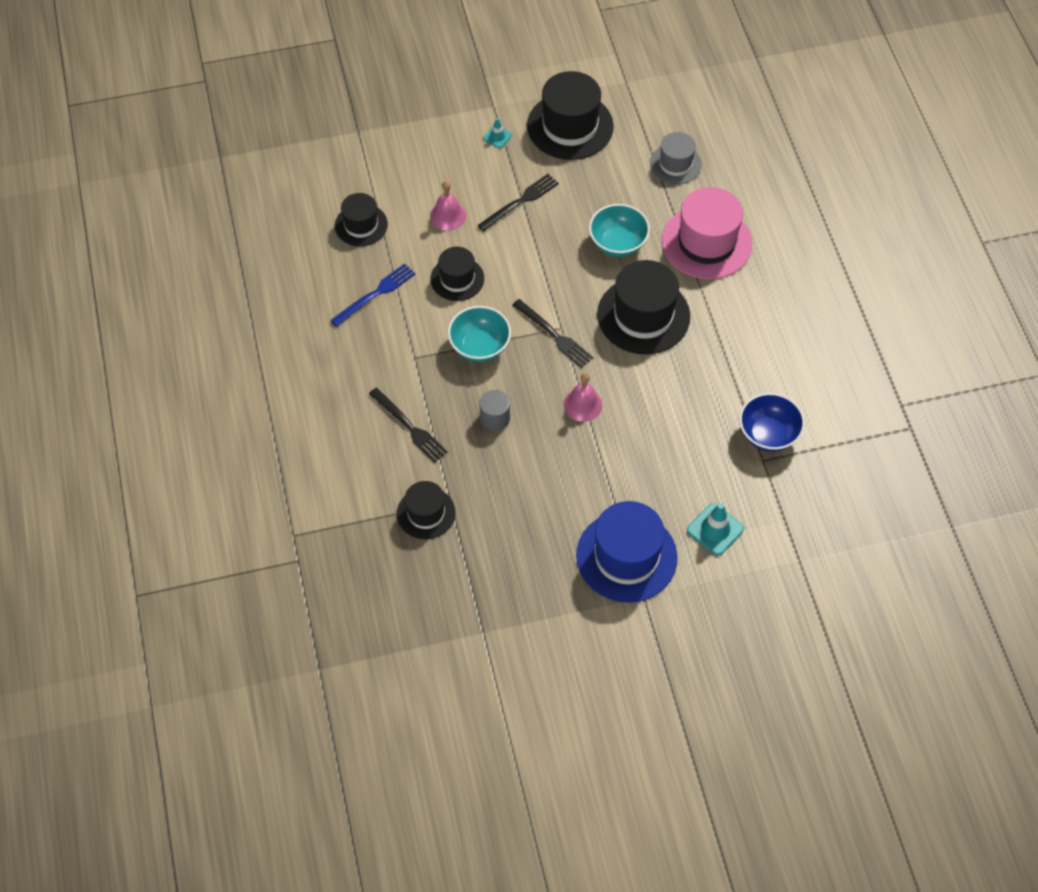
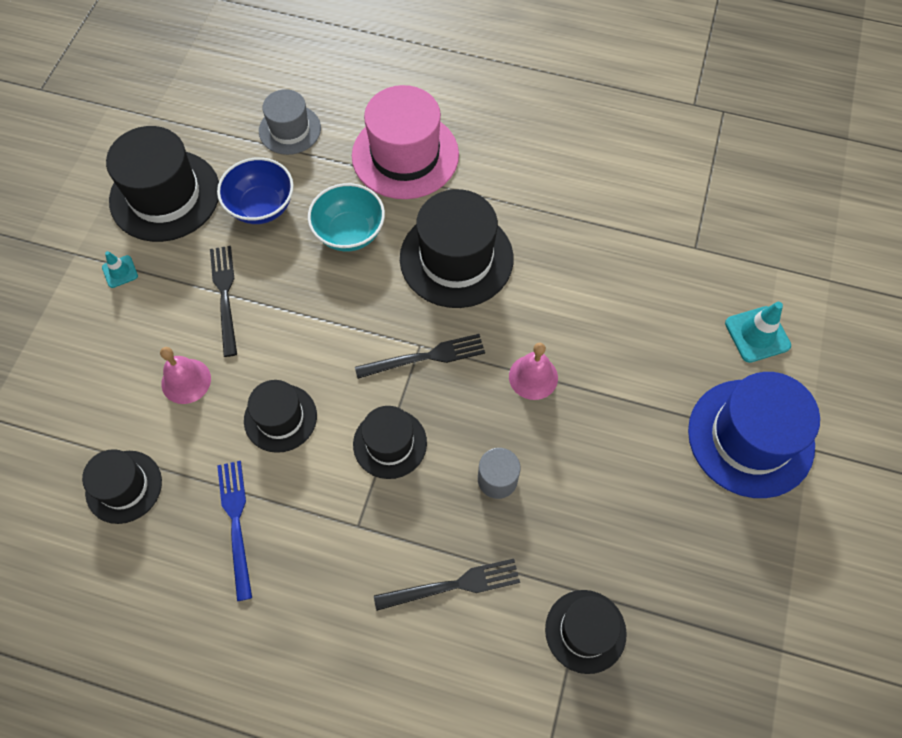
camera: 60 degrees left, 5 degrees up
turquoise bowl [448,306,511,362] -> black hat [353,406,427,479]
blue bowl [739,393,805,452] -> blue bowl moved to [217,157,293,224]

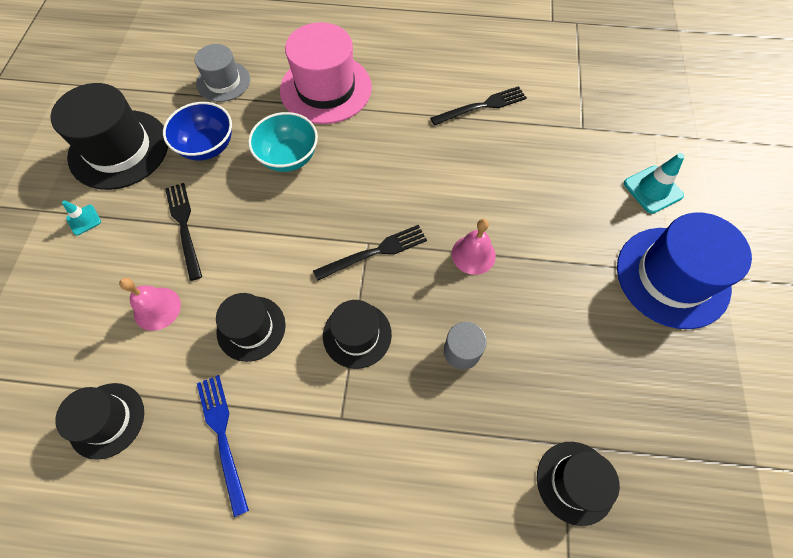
camera: 10 degrees left, 0 degrees up
black fork [374,559,520,611] -> black fork moved to [430,86,527,126]
black hat [400,189,513,308] -> none

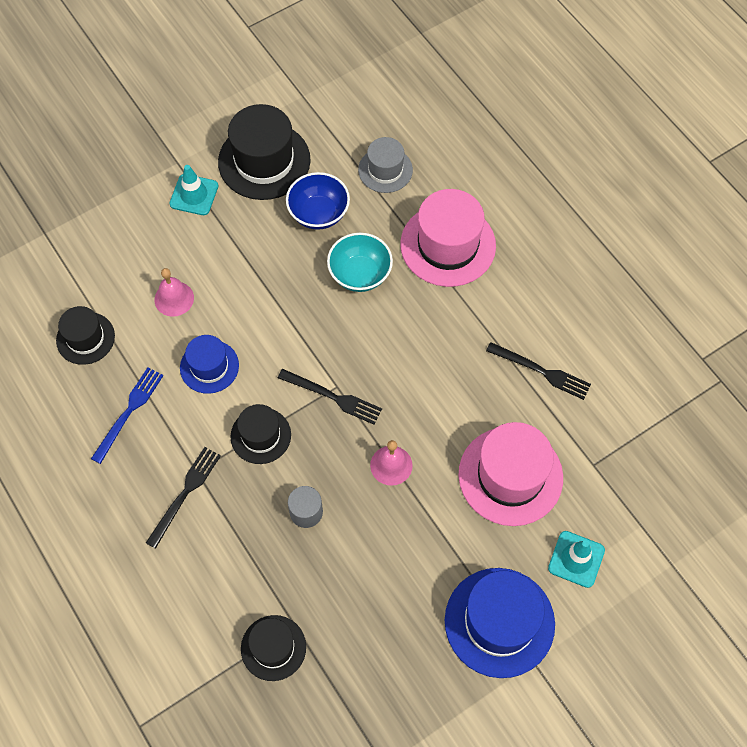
camera: 50 degrees right, 0 degrees up
turquoise traffic cone [62,200,101,236] -> turquoise traffic cone [169,165,219,215], size x1.69
black fork [165,183,202,281] -> black fork moved to [146,447,221,549]
black hat [216,293,286,362] -> blue hat [180,335,239,394]
none -> pink hat [459,422,563,526]

